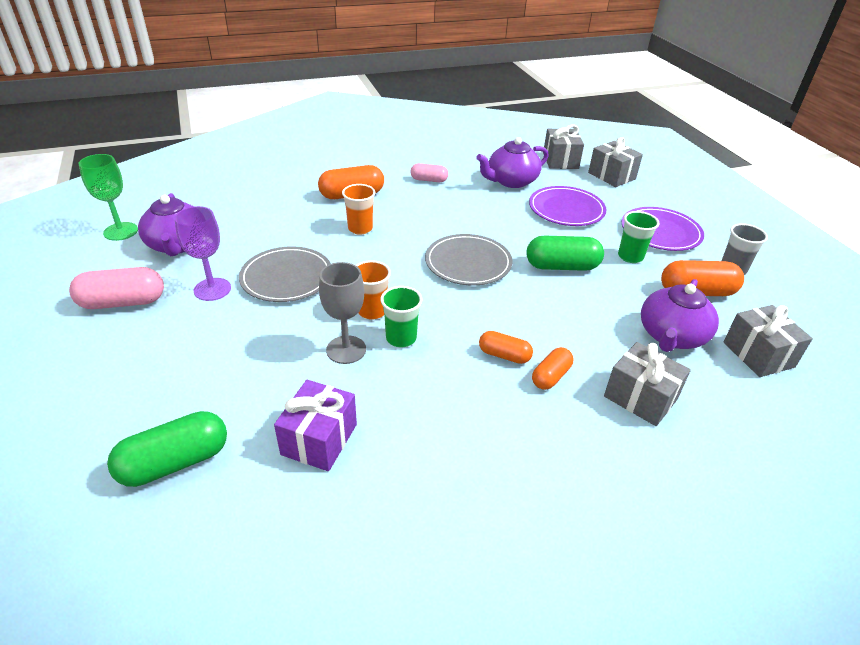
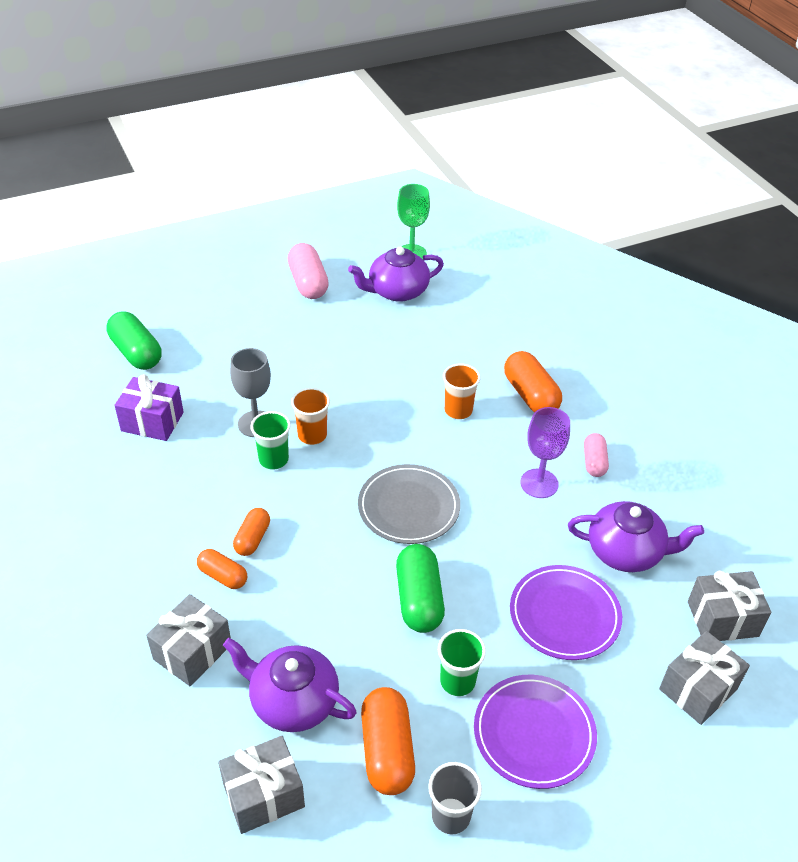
camera: 85 degrees right, 5 degrees up
purple goblet [175,206,231,301] -> purple goblet moved to [520,407,570,498]
grey plate [239,246,331,302] -> none
purple teapot [476,137,549,188] -> purple teapot turned 135 degrees clockwise [568,501,704,572]

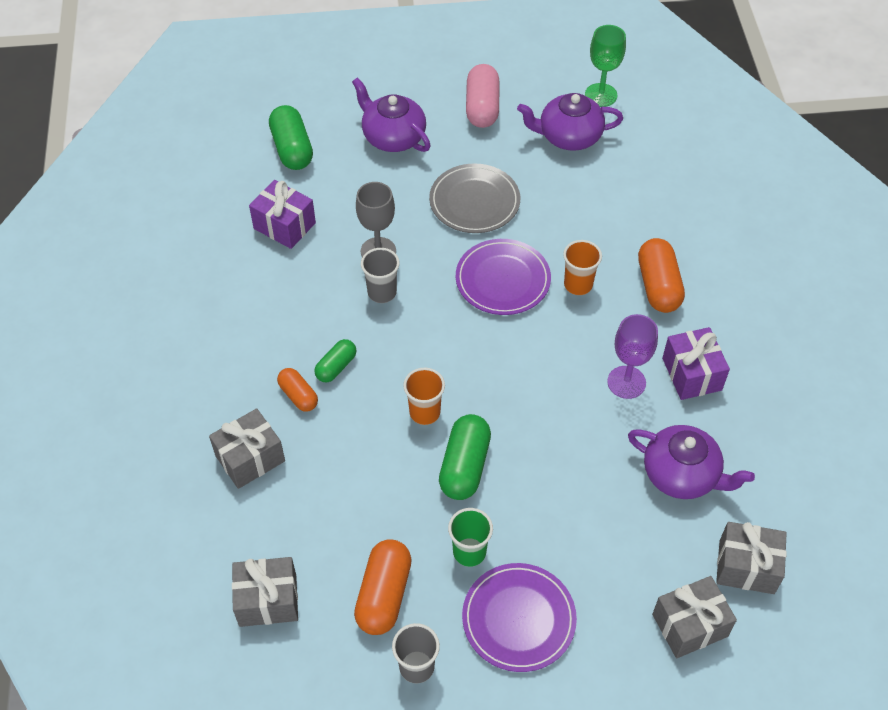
camera: 20 degrees right, 10 degrees up
purple teapot [223,638,357,732] -> purple teapot moved to [352,77,431,152]
orange capsule [233,508,270,556] -> green capsule [314,339,356,382]
green cup [250,411,291,470] -> grey cup [361,248,400,303]
orange cup [291,387,330,445] -> orange cup moved to [403,368,445,425]
grey plate [358,464,460,544] -> grey plate moved to [429,163,520,233]
purple plate [510,565,622,660] -> purple plate moved to [456,239,551,315]
pink capsule [584,433,609,477] -> purple gift [662,327,730,400]

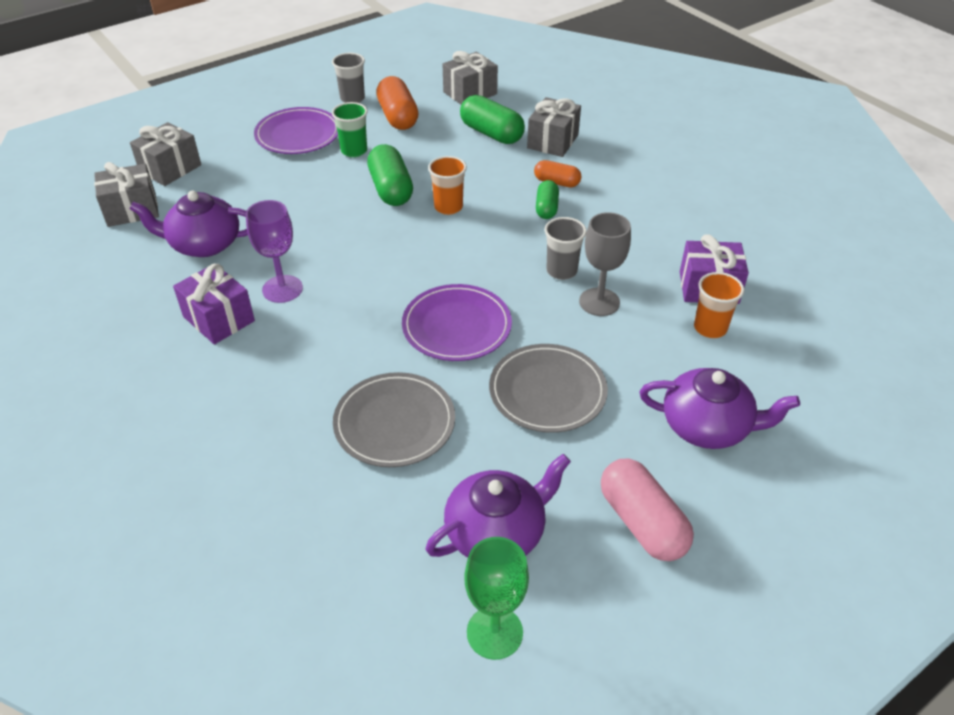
camera: 150 degrees right, 10 degrees down
green capsule [269,105,313,170] -> green capsule moved to [460,95,525,144]
orange cup [563,240,602,295] -> orange cup moved to [694,272,744,338]
orange capsule [638,238,685,313] -> none
none -> grey plate [333,372,455,467]

